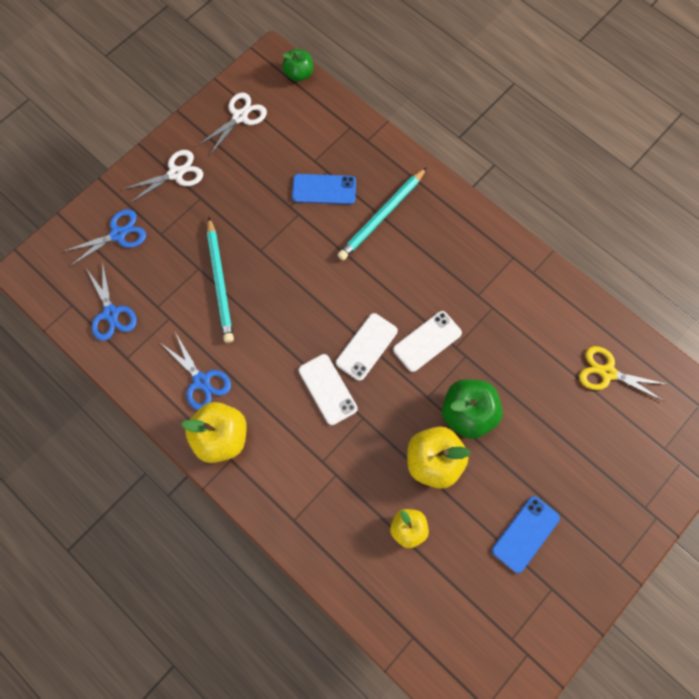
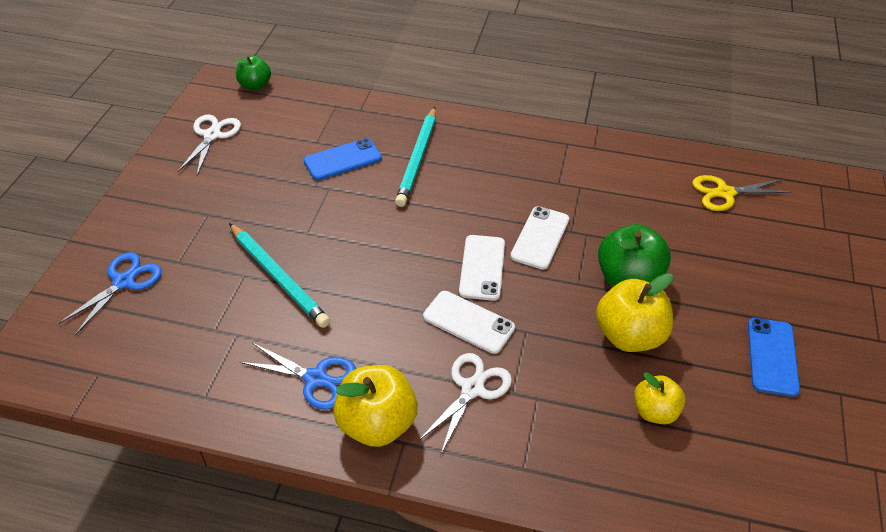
camera: 30 degrees left, 25 degrees down
blue scissors [86,261,137,341] -> none
white scissors [123,150,203,203] -> white scissors moved to [418,353,512,454]

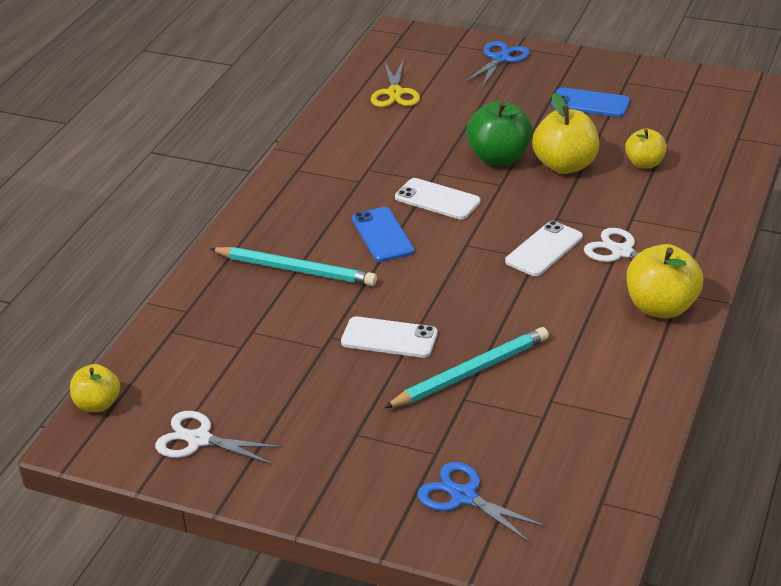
camera: 80 degrees left, 10 degrees down
green apple [235,56,271,90] -> yellow apple [70,364,120,412]
blue scissors [240,343,357,410] -> blue scissors moved to [465,41,530,88]
blue phone [304,138,382,180] -> blue phone moved to [352,207,414,262]
white phone [459,235,505,301] -> white phone moved to [341,316,438,358]

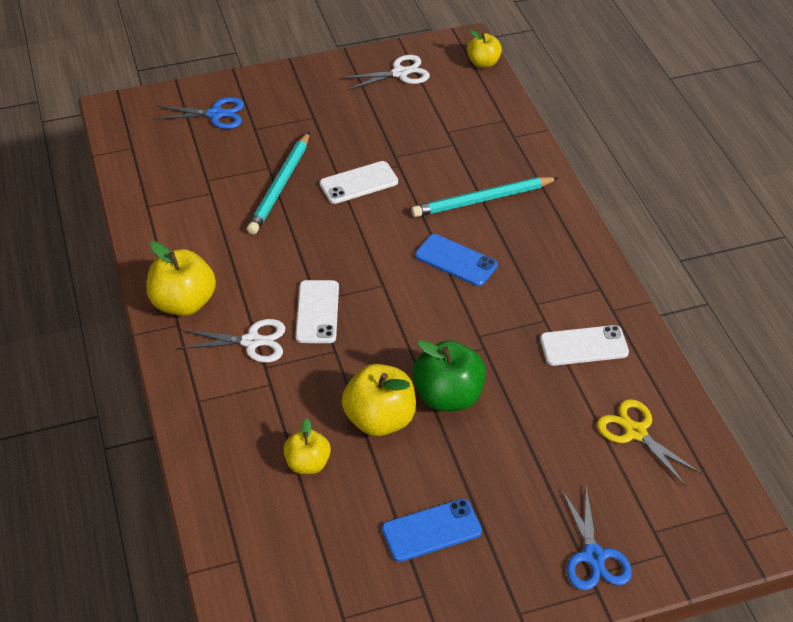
camera: 140 degrees right, 10 degrees up
white phone [395,178,481,219] -> white phone moved to [540,325,629,366]

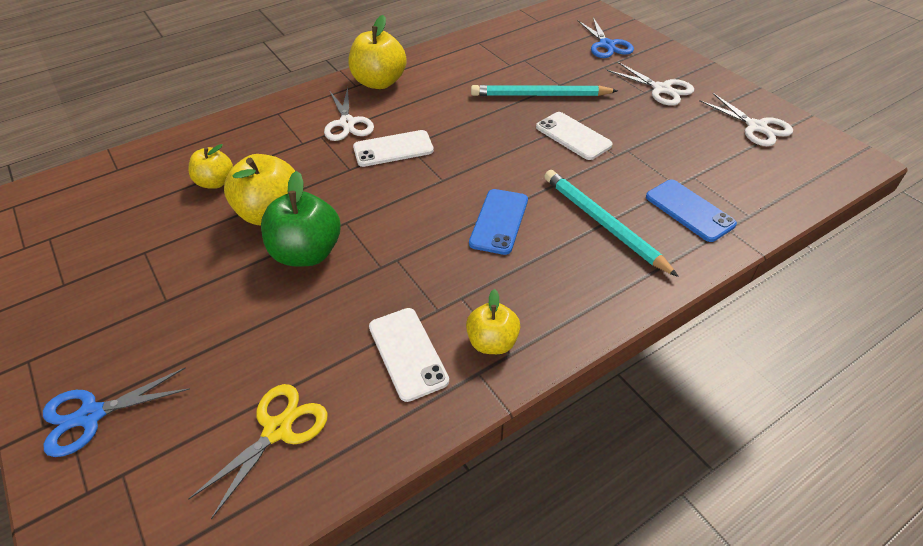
camera: 75 degrees right, 0 degrees up
blue phone [382,499,482,562] -> blue phone moved to [646,180,737,242]
yellow apple [467,30,502,68] -> yellow apple moved to [466,289,521,354]
none -> white scissors [607,62,694,106]

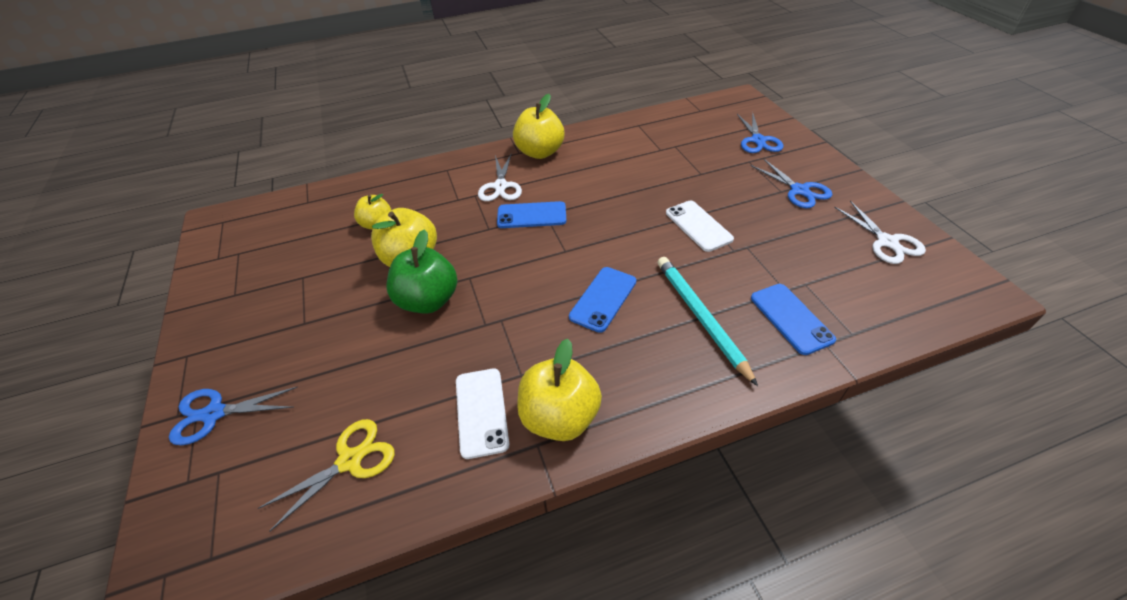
camera: 15 degrees right, 0 degrees up
white phone [353,130,434,167] -> blue phone [497,201,566,228]
yellow apple [466,289,521,354] -> yellow apple [517,339,602,441], size x1.62
turquoise pencil [471,85,618,96] -> none
white scissors [607,62,694,106] -> blue scissors [751,159,833,208]

